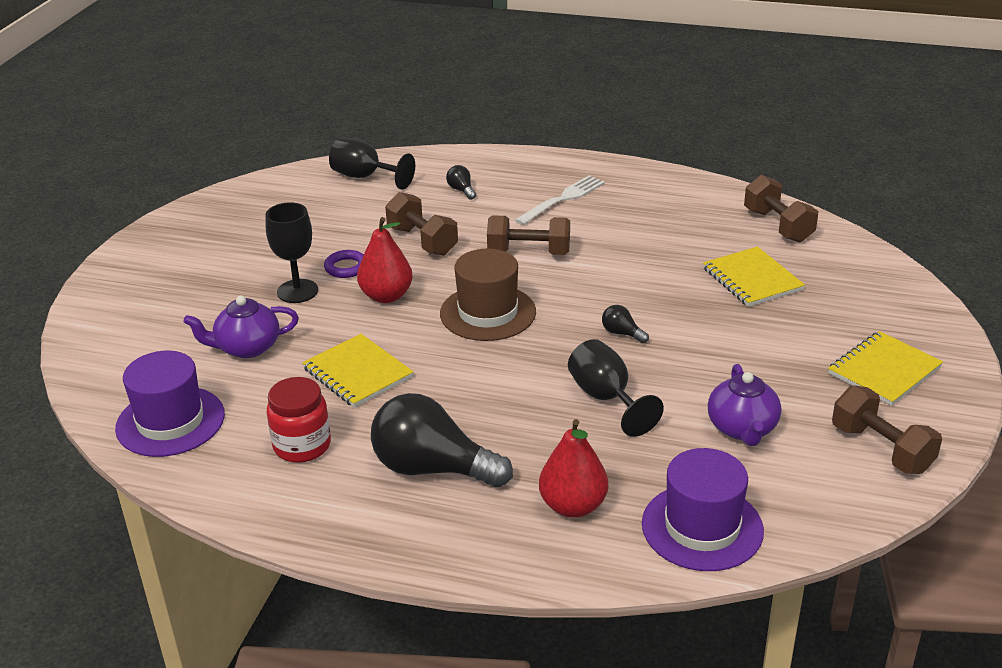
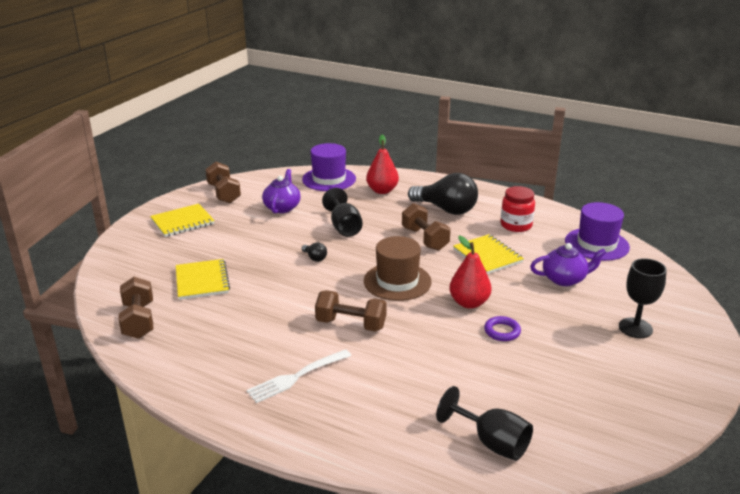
camera: 170 degrees left, 5 degrees down
black goblet [266,202,318,303] -> black goblet moved to [619,258,667,338]
brown dumbbell [385,192,458,256] -> brown dumbbell moved to [402,203,451,251]
black light bulb [446,165,476,200] -> none

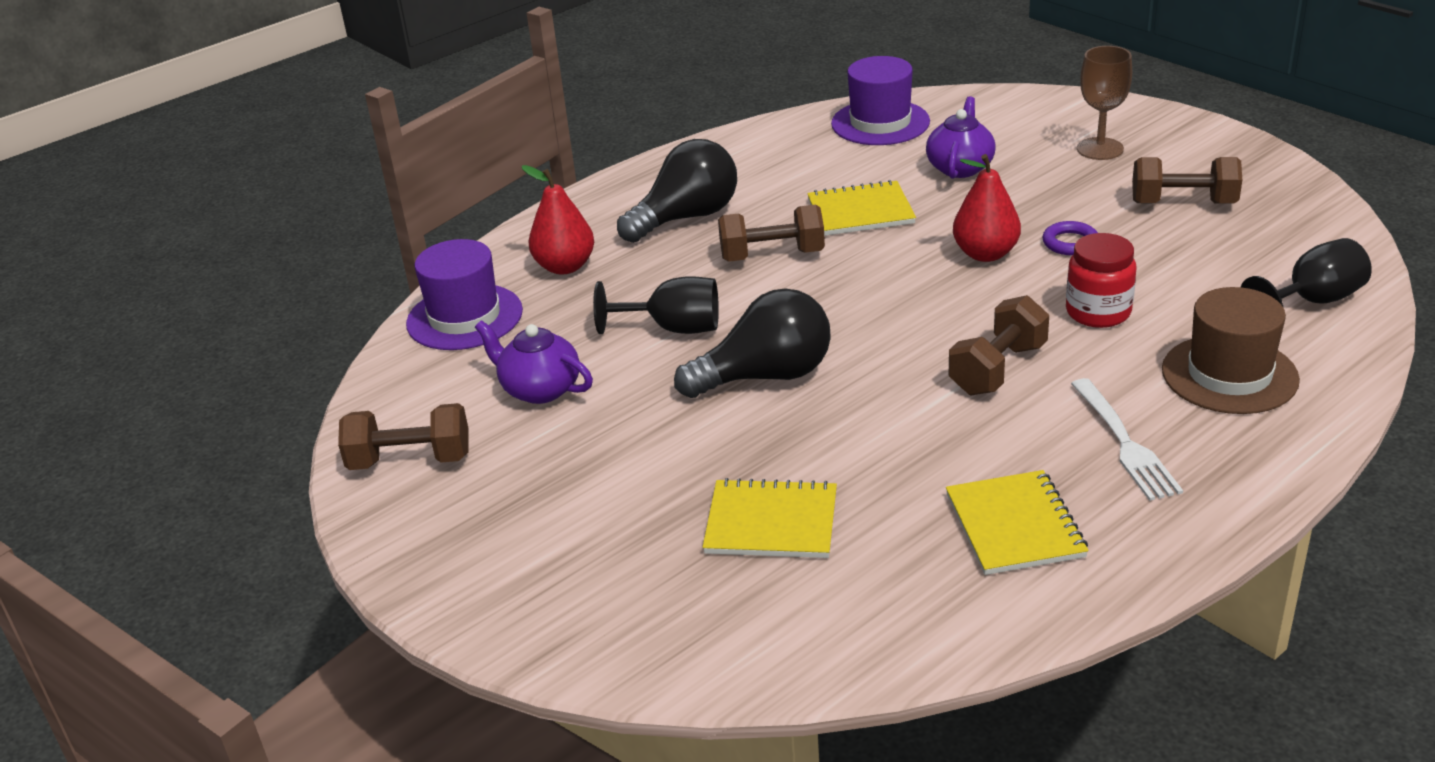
camera: 65 degrees left, 5 degrees up
brown dumbbell [118,277,153,339] -> brown dumbbell moved to [1132,157,1242,204]
yellow notebook [150,204,215,237] -> yellow notebook moved to [946,470,1088,575]
black light bulb [301,242,327,262] -> black light bulb [674,289,831,398], size x2.42
brown hat [364,236,432,301] -> brown hat moved to [1162,287,1300,414]
red jar [501,186,535,232] -> red jar moved to [1066,233,1136,328]
black goblet [619,258,667,338] -> brown goblet [1077,46,1132,160]

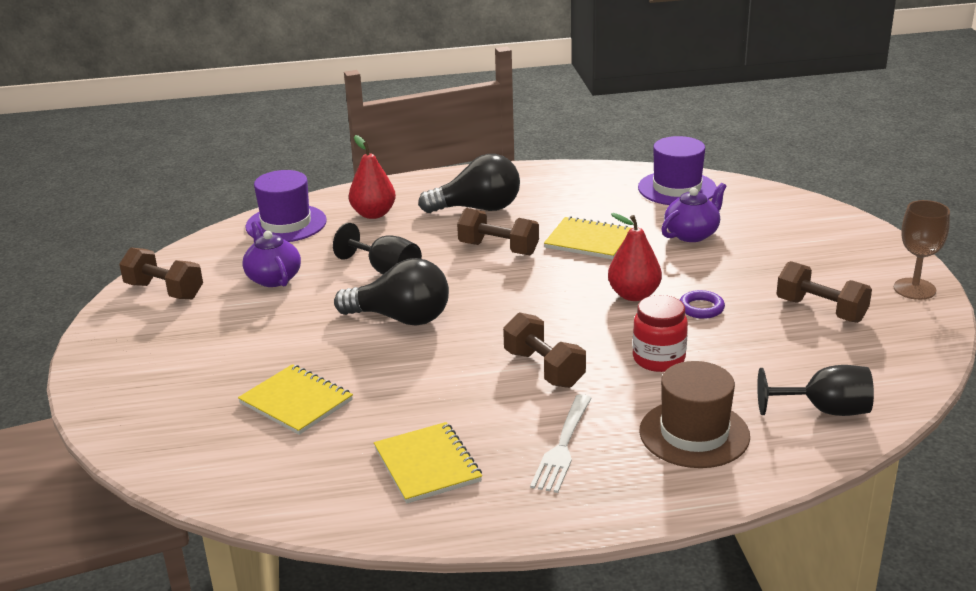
camera: 30 degrees right, 5 degrees down
yellow notebook [946,470,1088,575] -> yellow notebook turned 45 degrees counterclockwise [374,422,482,504]
brown dumbbell [949,295,1049,395] -> brown dumbbell turned 75 degrees clockwise [503,312,586,388]
brown goblet [1077,46,1132,160] -> brown goblet moved to [894,200,950,300]

